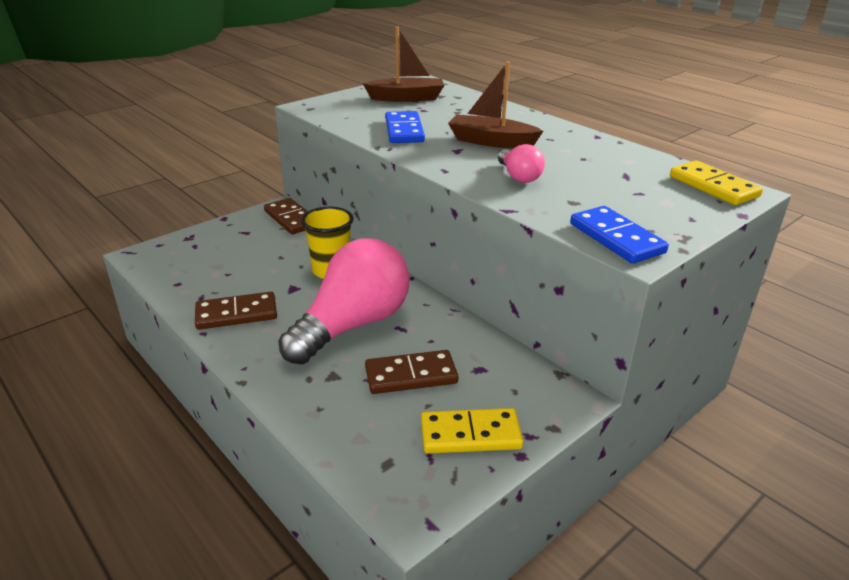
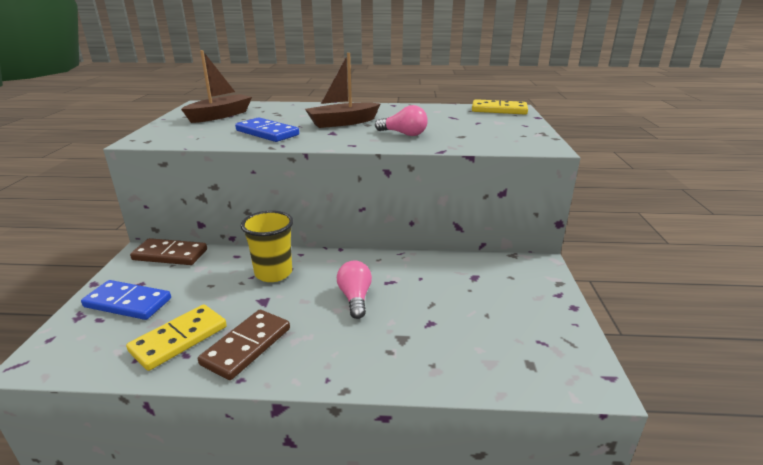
camera: 45 degrees left, 5 degrees down
pink light bulb [278,238,410,365] -> pink light bulb [337,261,372,319], size x0.45
brown domino [365,350,458,394] -> none
yellow domino [421,408,524,454] -> yellow domino moved to [126,304,227,371]
blue domino [570,206,669,263] -> blue domino moved to [81,280,171,320]

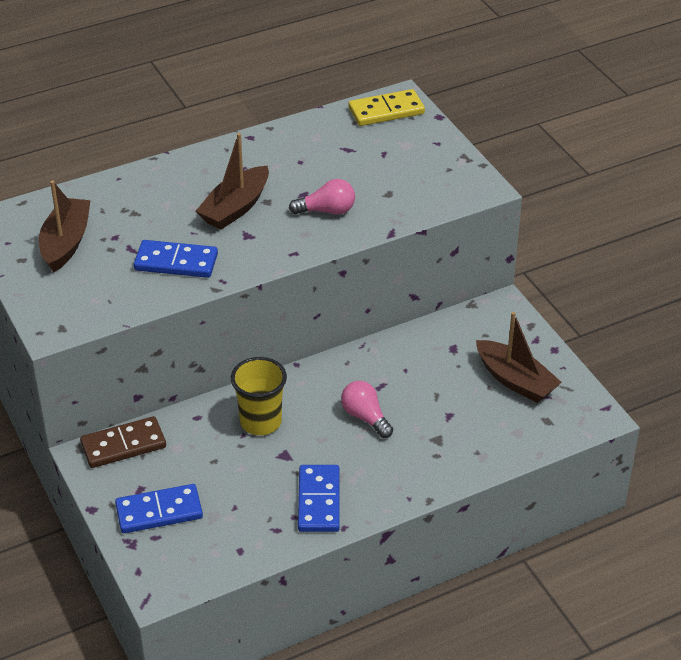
camera: 30 degrees left, 15 degrees up
yellow domino [126,304,227,371] -> none
brown domino [198,310,290,380] -> blue domino [298,465,340,532]
none -> brown boat [476,312,562,403]

